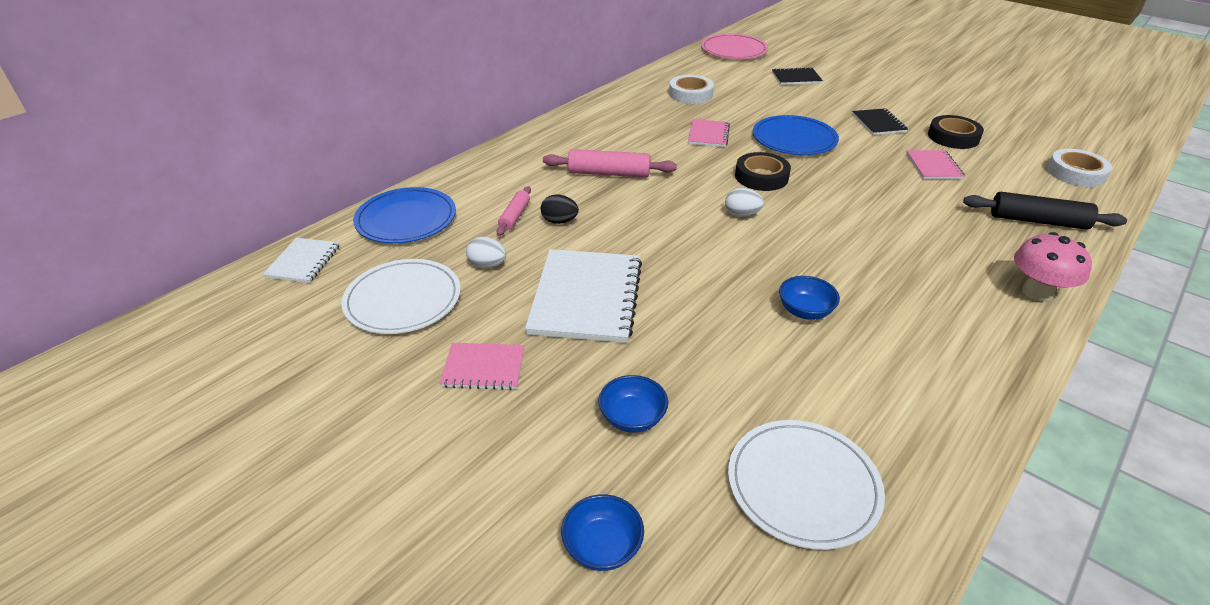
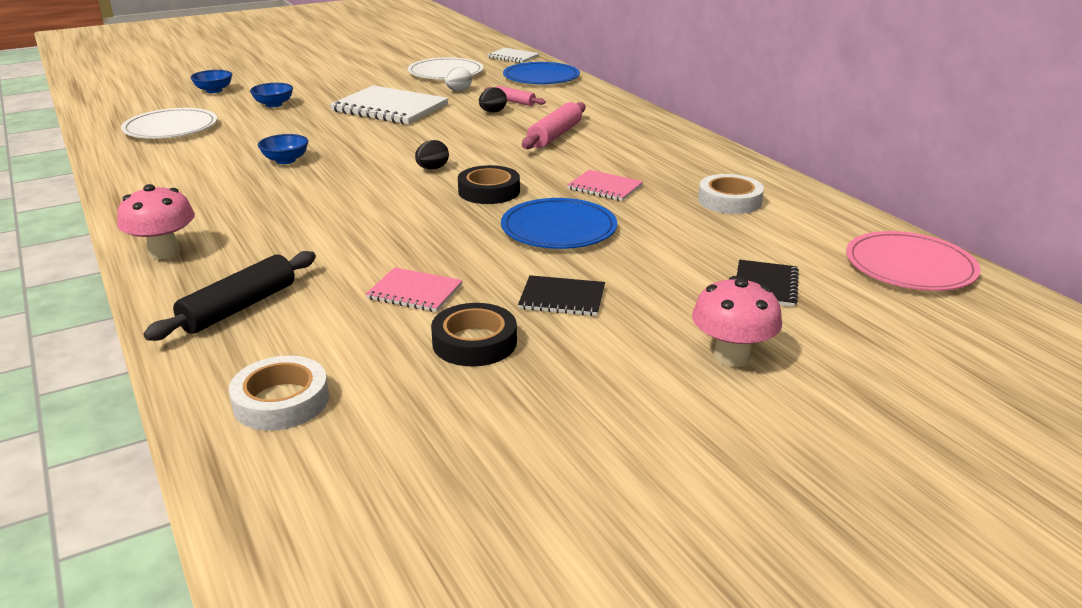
camera: 110 degrees right, 10 degrees down
pink notebook [439,343,525,390] -> none
white egg [725,188,764,217] -> black egg [415,140,449,170]
none -> pink mushroom [692,276,782,367]

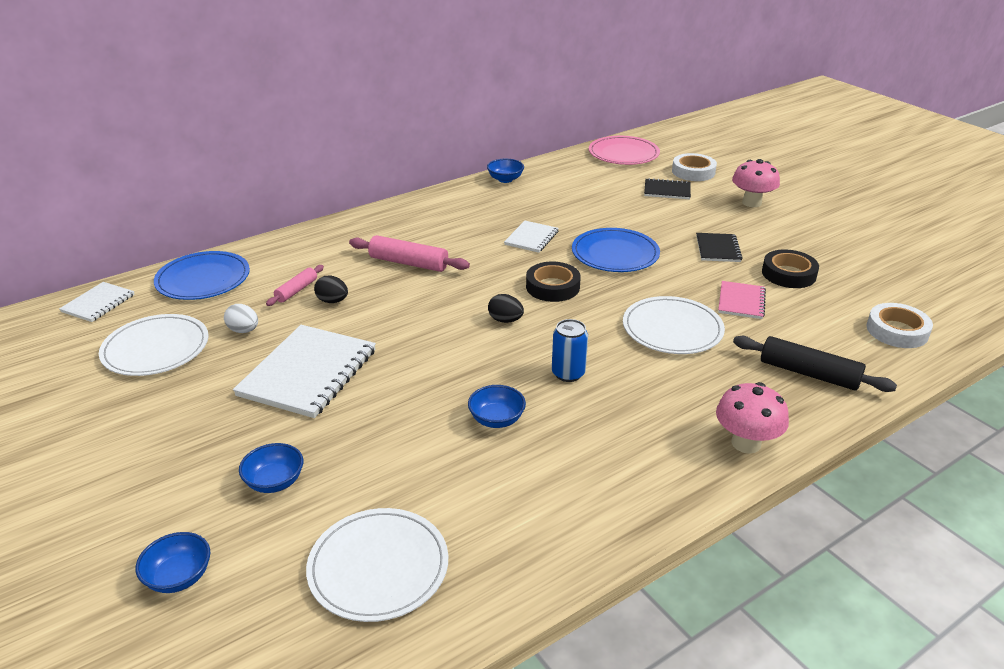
camera: 95 degrees left, 5 degrees up
pink notebook [567,170,643,201] -> white notebook [504,221,559,253]
white tape [698,174,764,214] -> white tape moved to [672,153,717,181]
none -> blue bowl [487,159,524,183]
none -> blue can [552,319,588,382]
none -> white plate [623,296,725,354]

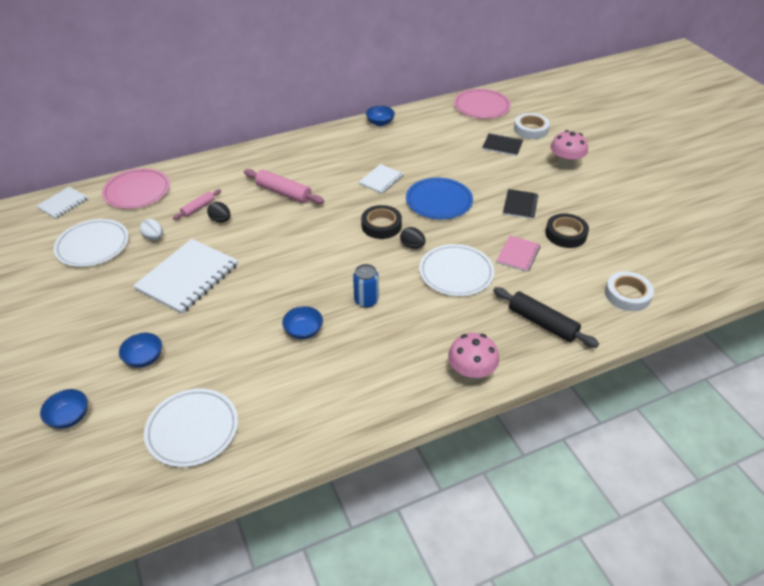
camera: 10 degrees right, 10 degrees up
blue plate [154,251,250,300] -> pink plate [102,168,170,209]
black egg [488,294,524,323] -> black egg moved to [400,227,426,249]

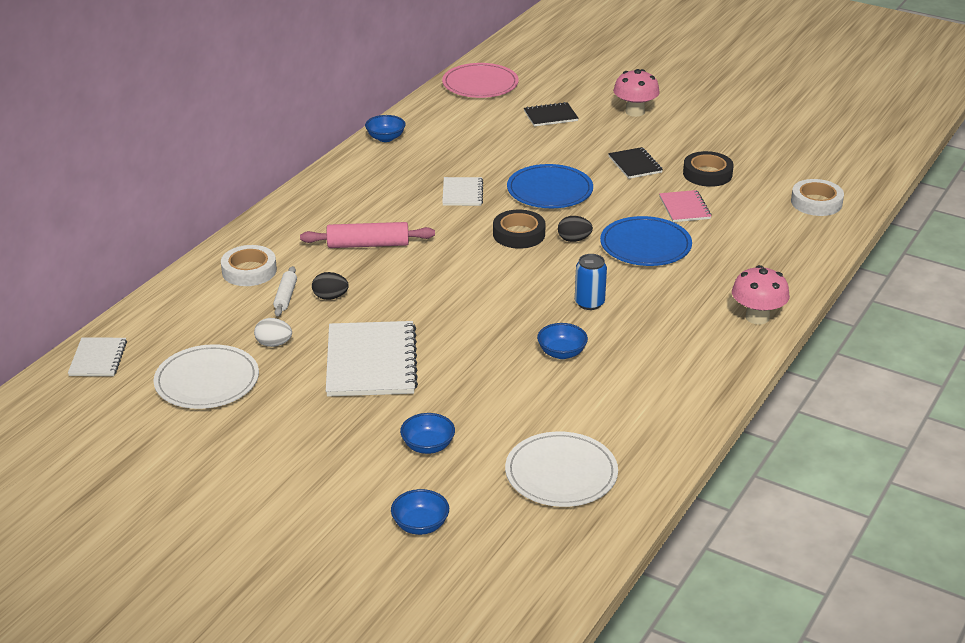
camera: 35 degrees left, 10 degrees down
pink plate [102,168,170,209] -> none
pink rolling pin [173,189,221,220] -> white rolling pin [273,266,297,316]
white plate [419,244,495,296] -> blue plate [600,216,692,266]
black rolling pin [493,287,599,348] -> none
white tape [514,113,550,139] -> white tape moved to [221,245,277,286]

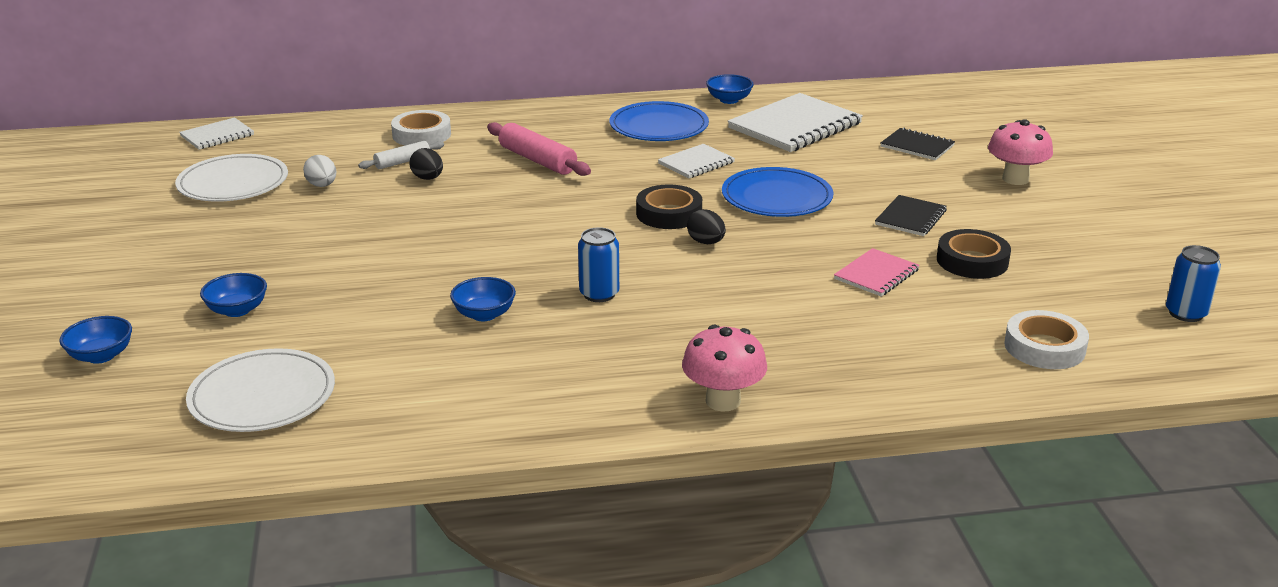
camera: 50 degrees right, 5 degrees down
white notebook [326,321,418,397] -> white notebook moved to [728,93,863,152]
pink plate [442,63,519,98] -> none
blue plate [600,216,692,266] -> blue plate moved to [610,101,709,141]
none -> blue can [1166,245,1221,322]

